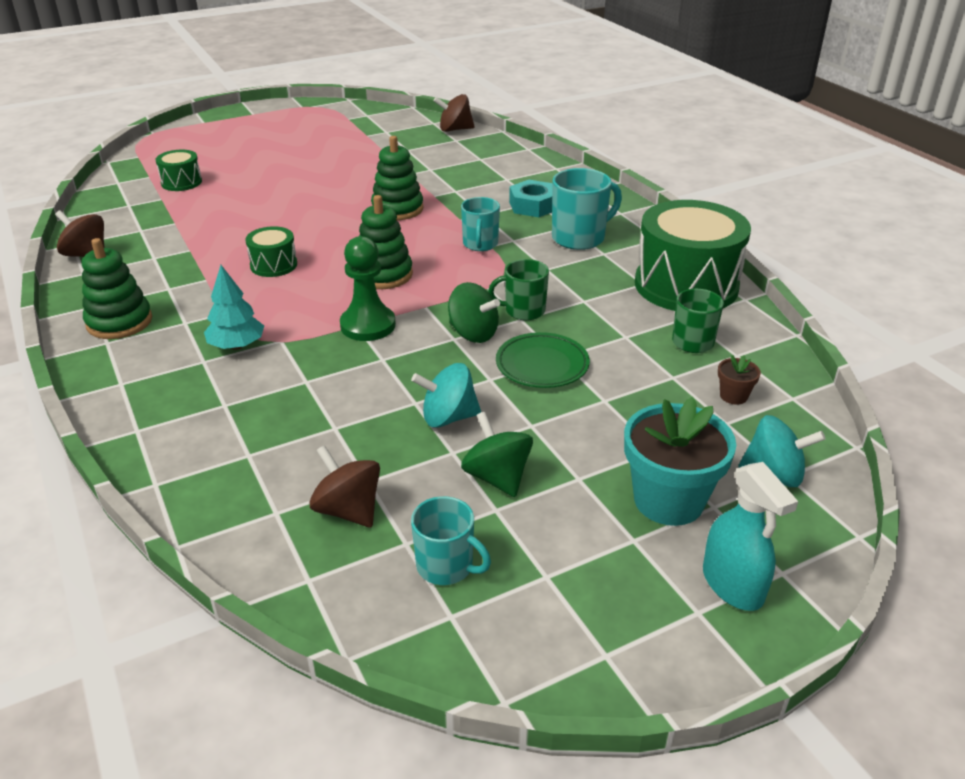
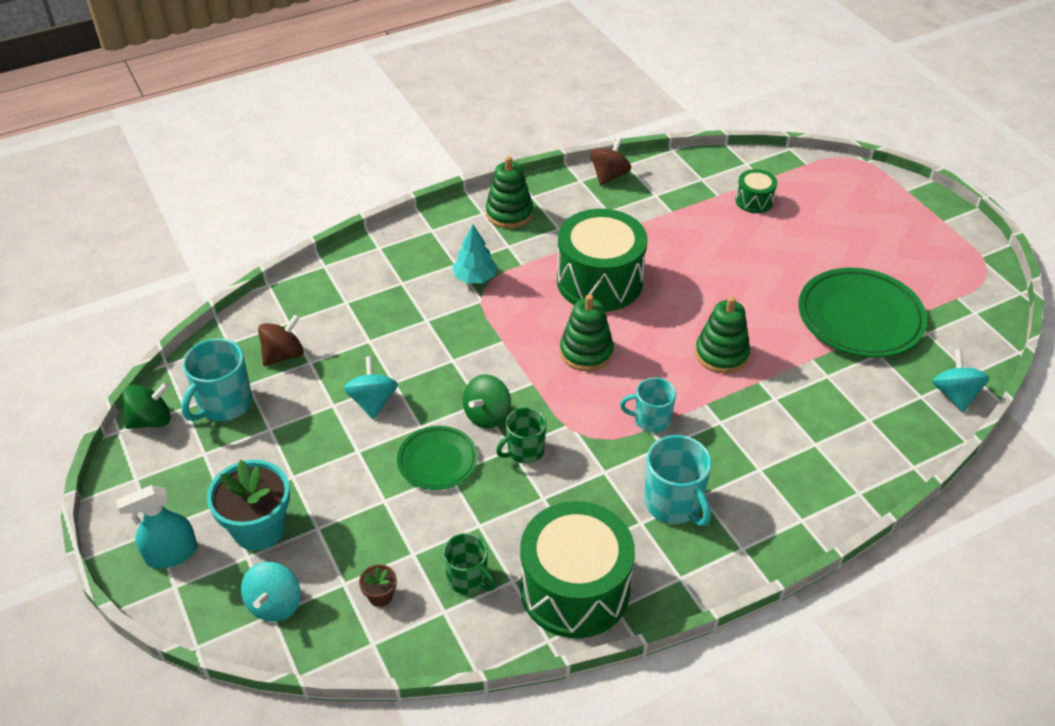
camera: 90 degrees right, 10 degrees up
green drum [245,226,297,277] -> green drum [557,209,648,312], size x2.13
green pawn [340,236,396,341] -> none
turquoise mug [411,496,491,585] -> turquoise mug [181,338,252,421], size x1.51
brown spinning top [434,94,475,132] -> turquoise spinning top [933,350,990,413]
green spinning top [461,412,533,497] -> green spinning top moved to [123,382,170,429]
green mug [488,259,549,320] -> green mug turned 120 degrees counterclockwise [496,407,546,464]
turquoise nut [509,180,553,217] -> none
none -> green plate [798,268,927,358]

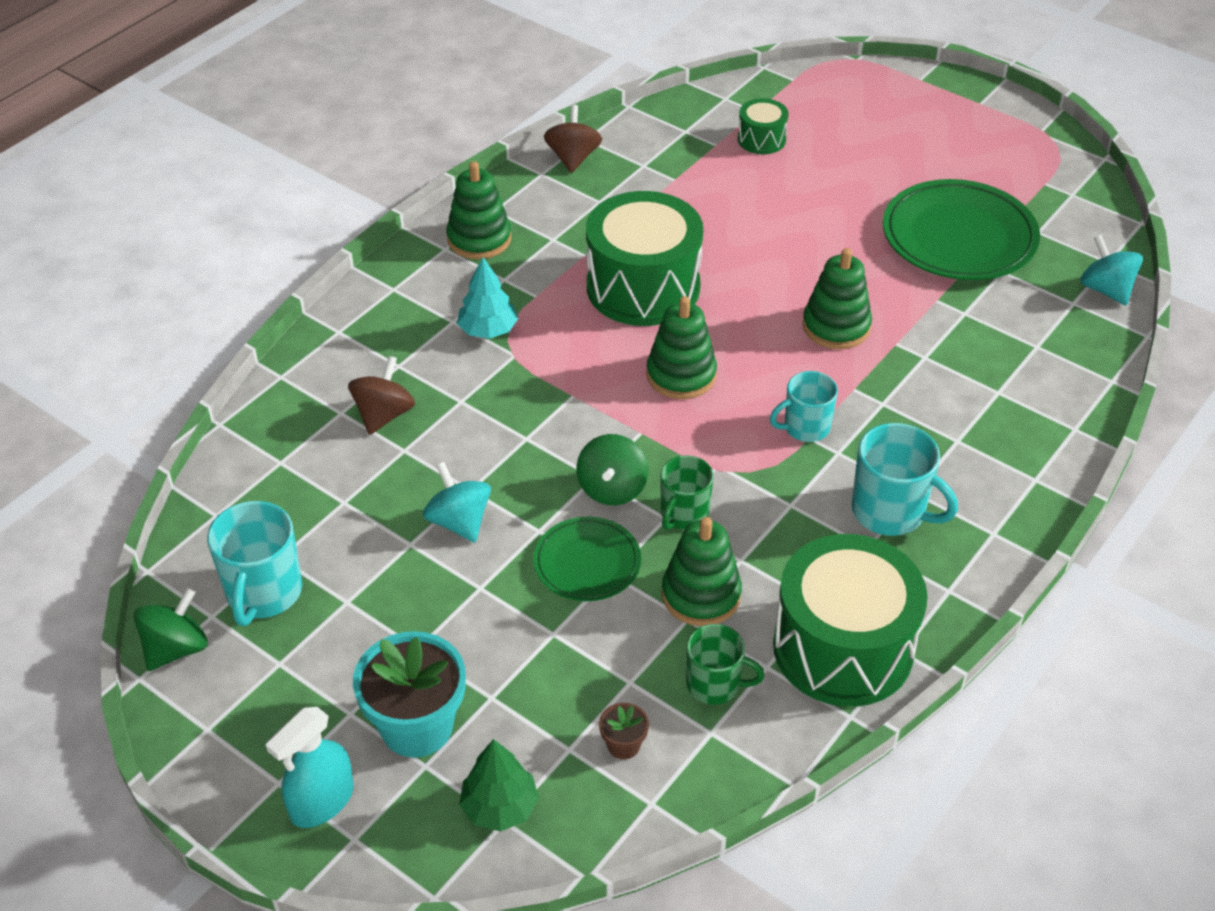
camera: 25 degrees left, 0 degrees up
turquoise spinning top [241,562,300,622] -> green tree [459,739,539,831]
brown spinning top [258,314,304,366] -> brown spinning top moved to [348,356,415,435]
none -> green stacking toy [662,517,742,626]

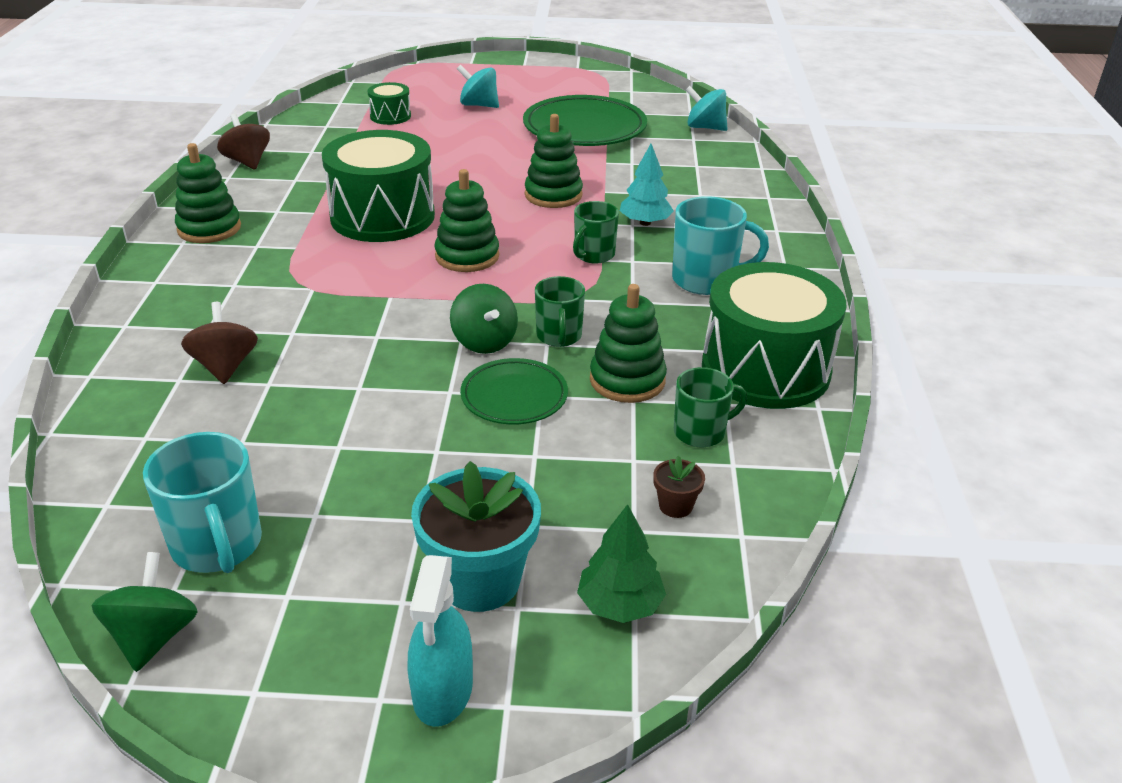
camera: 35 degrees left, 10 degrees down
turquoise spinning top [423,462,491,543] -> turquoise spinning top moved to [457,65,499,108]
turquoise tree [457,257,518,339] -> turquoise tree moved to [620,144,674,226]
turquoise mug [770,371,838,442] -> green mug [573,201,619,264]

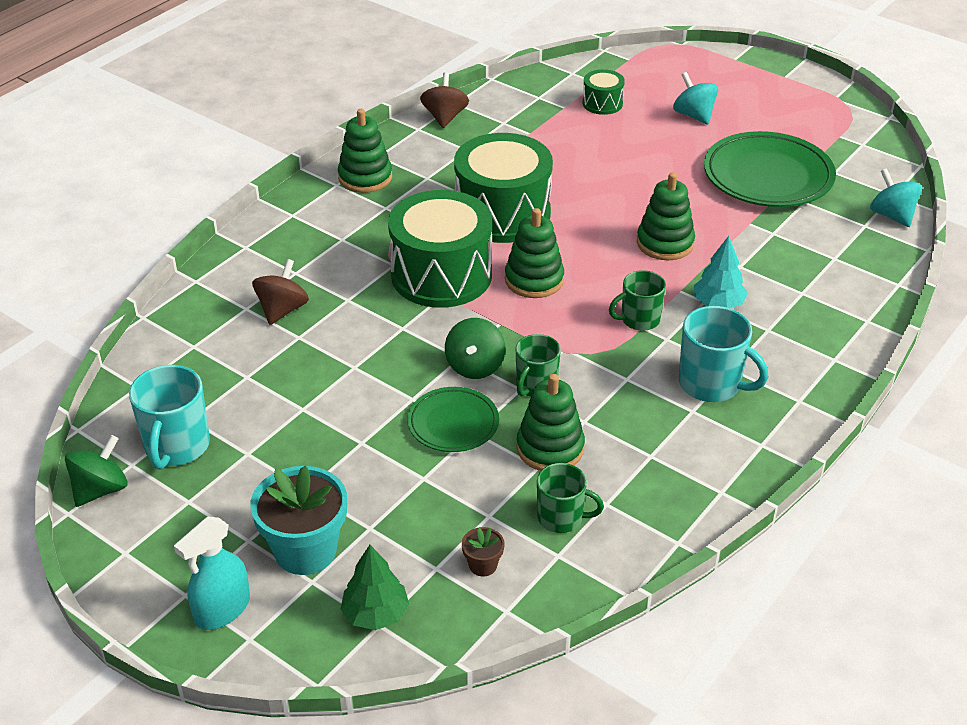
camera: 35 degrees right, 5 degrees up
green drum [702,262,846,409] -> green drum moved to [388,190,492,308]

